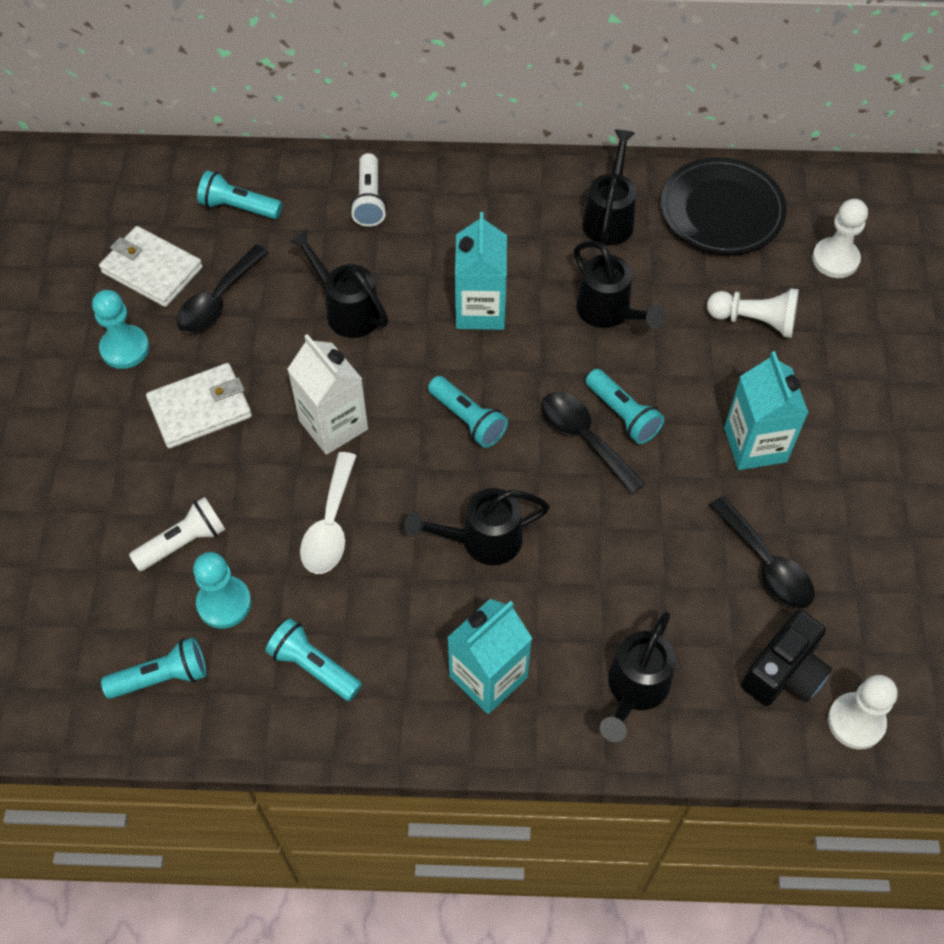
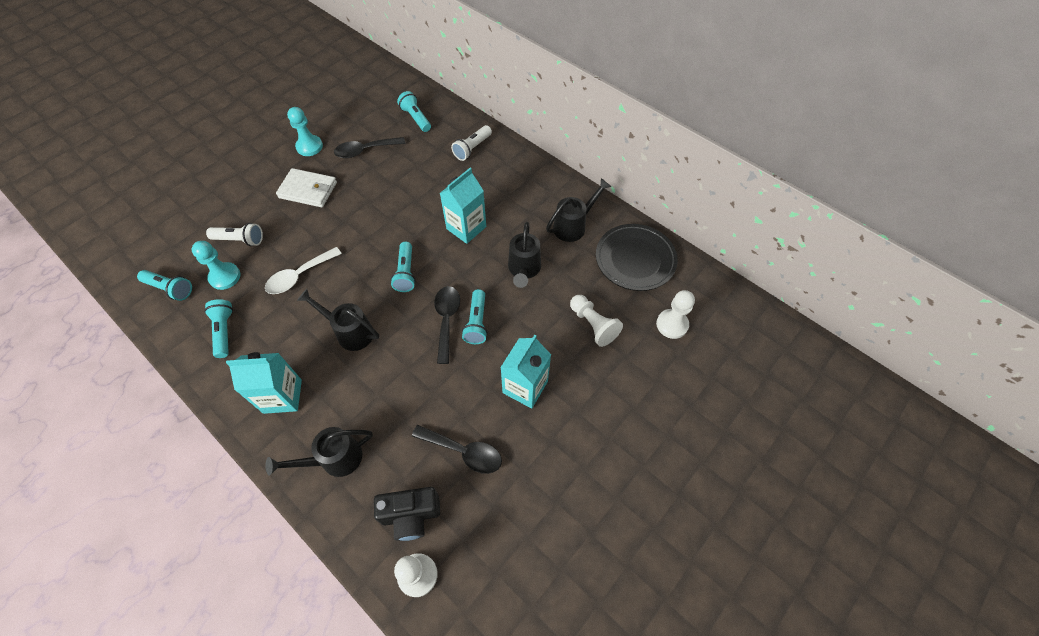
camera: 40 degrees right, 0 degrees up
white wallet [99,226,203,307] -> none
white carton [287,334,368,455] -> none
black watering can [289,229,388,338] -> none
black spoon [709,496,815,609] -> black spoon turned 75 degrees counterclockwise [412,425,502,474]

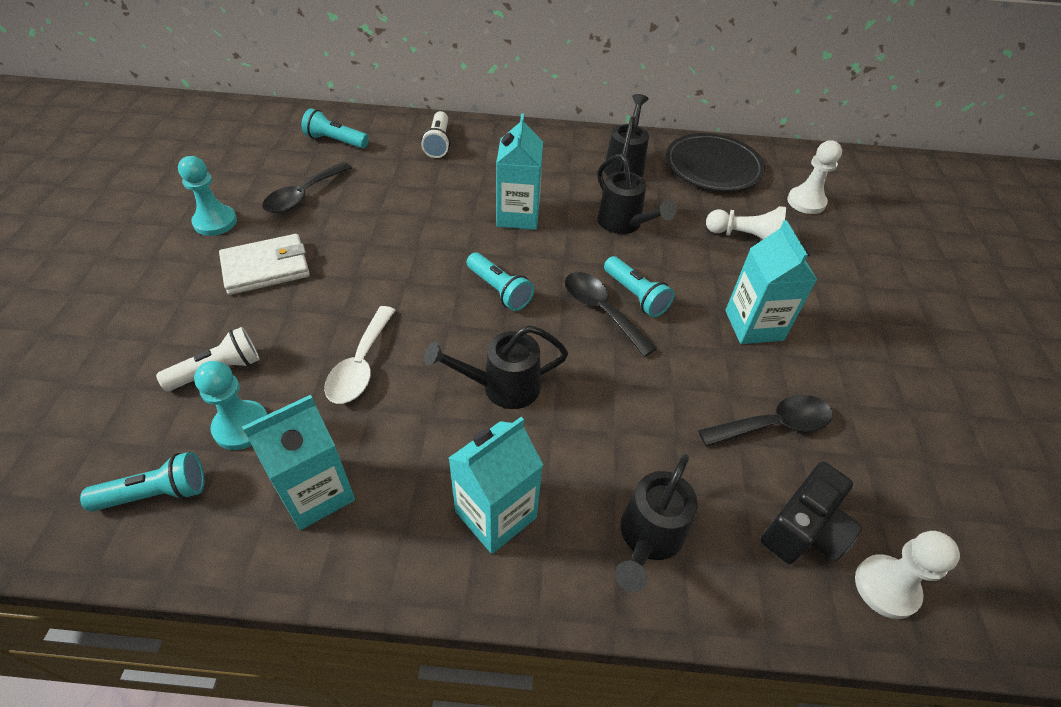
camera: 40 degrees left, 10 degrees down
turquoise flashlight [204,299,233,358] -> turquoise carton [242,395,355,530]

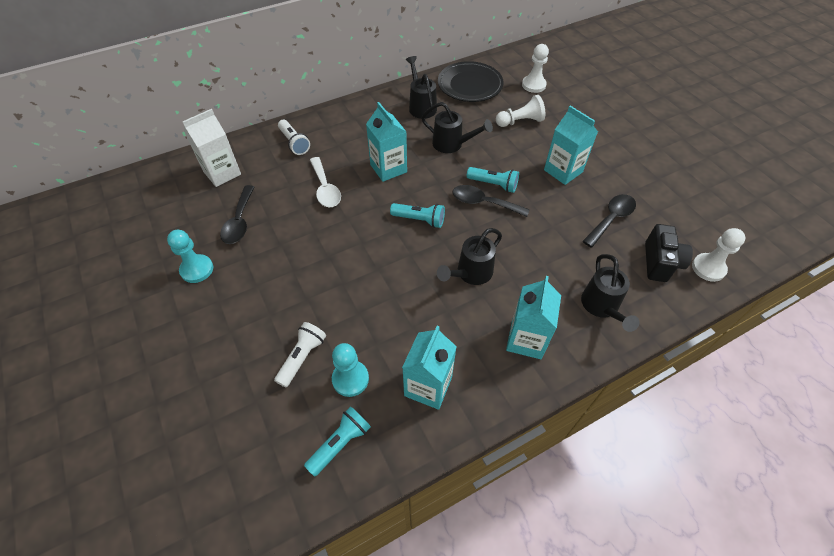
camera: 30 degrees left, 5 degrees up
white wallet [219,234,310,295] -> none
turquoise flashlight [301,108,369,149] -> white carton [182,109,241,187]
white spoon [324,306,396,404] -> white spoon moved to [310,157,341,207]

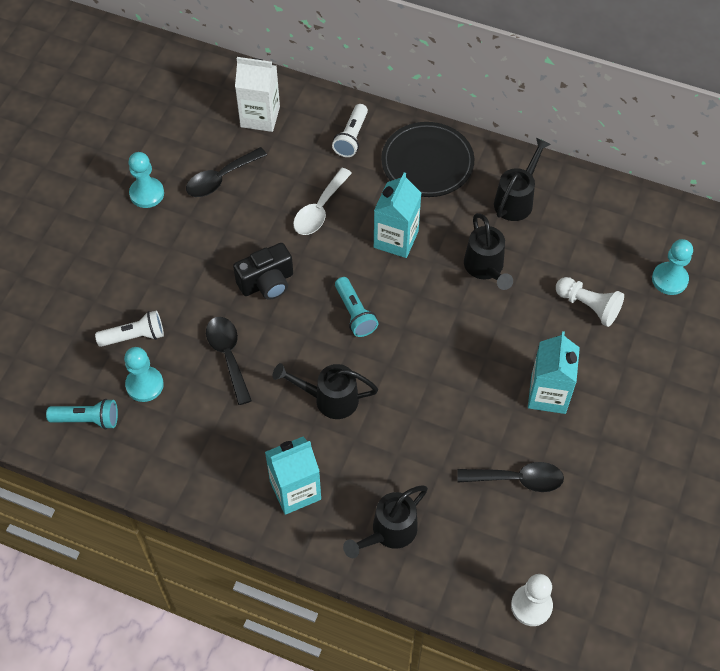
camera: 50 degrees right, 5 degrees up
turquoise carton [402,326,457,410] -> none
black plate [438,61,504,102] -> black plate moved to [381,122,474,197]
black spoon [452,185,530,217] -> black spoon moved to [206,317,252,405]
turquoise flashlight [467,167,519,193] -> none
white pawn [522,44,549,93] -> turquoise pawn [652,239,693,295]
black camera [645,224,693,282] -> black camera moved to [233,243,293,300]

